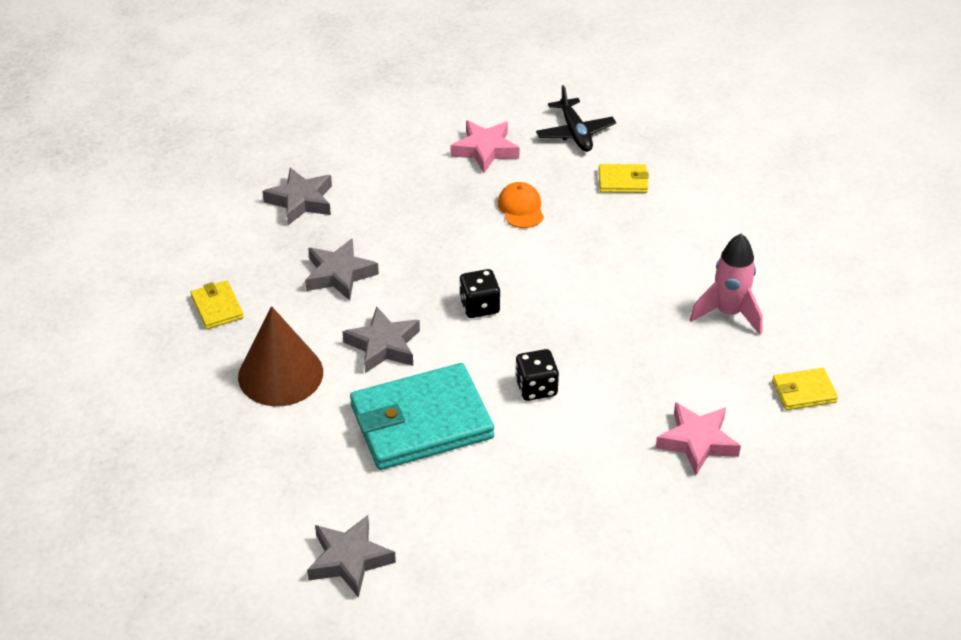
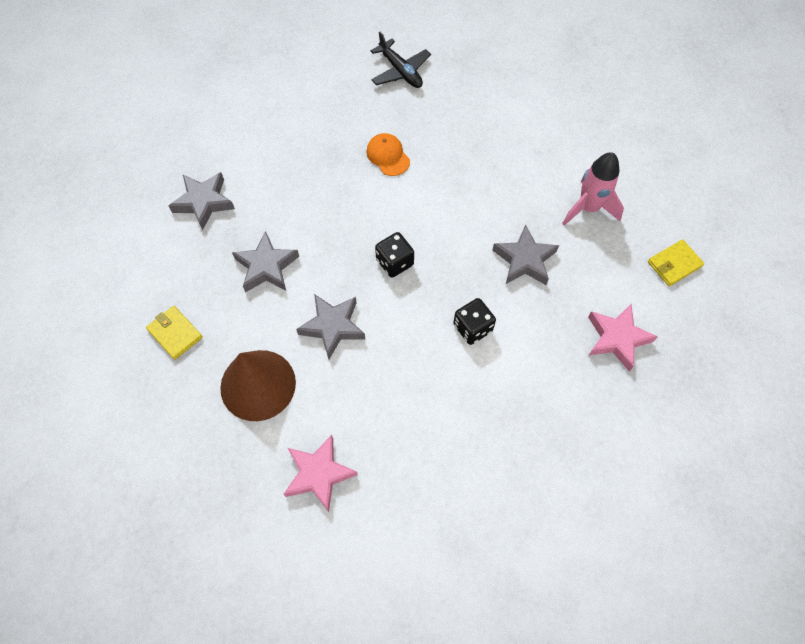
camera: 20 degrees left, 20 degrees up
grey star [307,515,396,598] -> grey star moved to [492,224,559,285]
turquoise wallet [350,363,494,470] -> none
pink star [450,120,520,173] -> pink star moved to [284,435,358,512]
yellow wallet [599,164,649,193] -> none

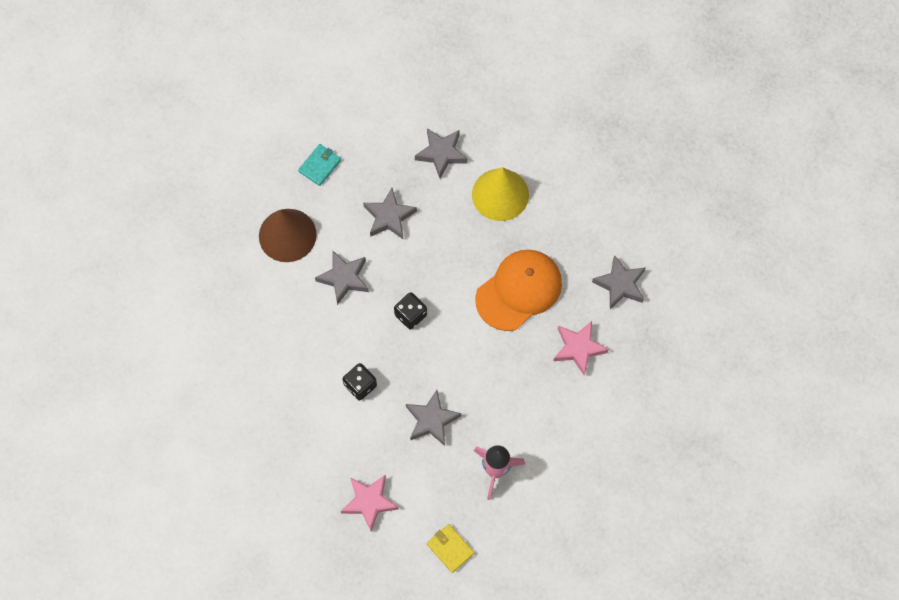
camera: 80 degrees right, 5 degrees up
yellow wallet [146,306,203,360] -> turquoise wallet [298,144,341,186]
pink star [284,435,358,512] -> pink star moved to [553,321,609,376]
orange cap [366,133,410,176] -> orange cap [475,250,562,331], size x2.03
black plane [370,32,431,88] -> grey star [592,255,646,309]
none -> yellow cone [472,167,529,221]

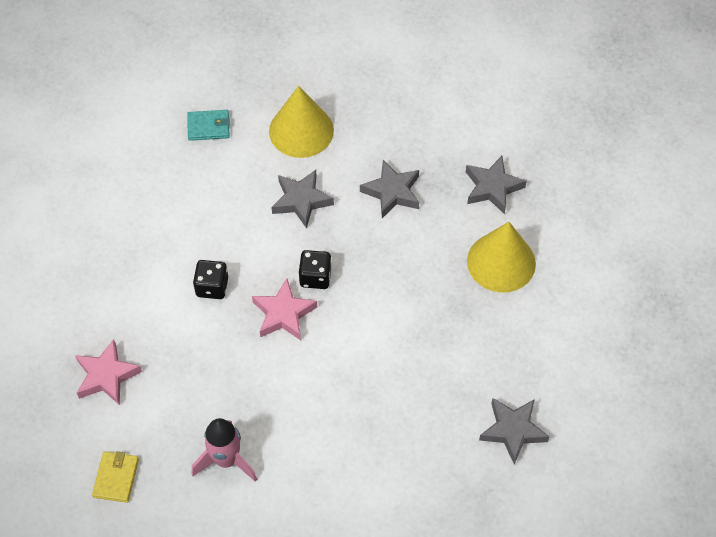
camera: 50 degrees right, 10 degrees down
brown cone [259,209,317,262] -> yellow cone [269,86,334,158]
turquoise wallet [298,144,341,186] -> turquoise wallet moved to [187,110,230,141]
grey star [406,390,461,446] -> none
orange cap [475,250,562,331] -> none
pink star [553,321,609,376] -> pink star moved to [252,279,317,340]

